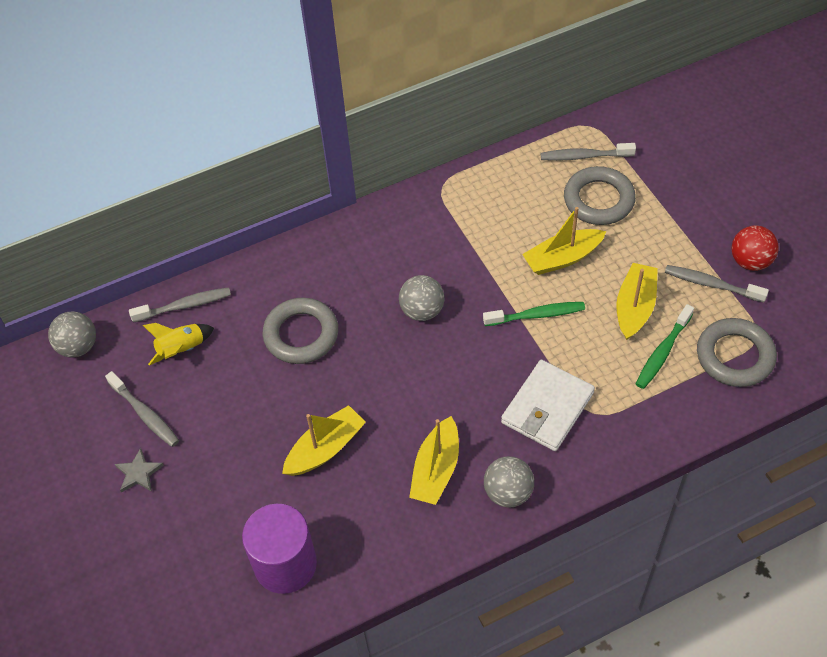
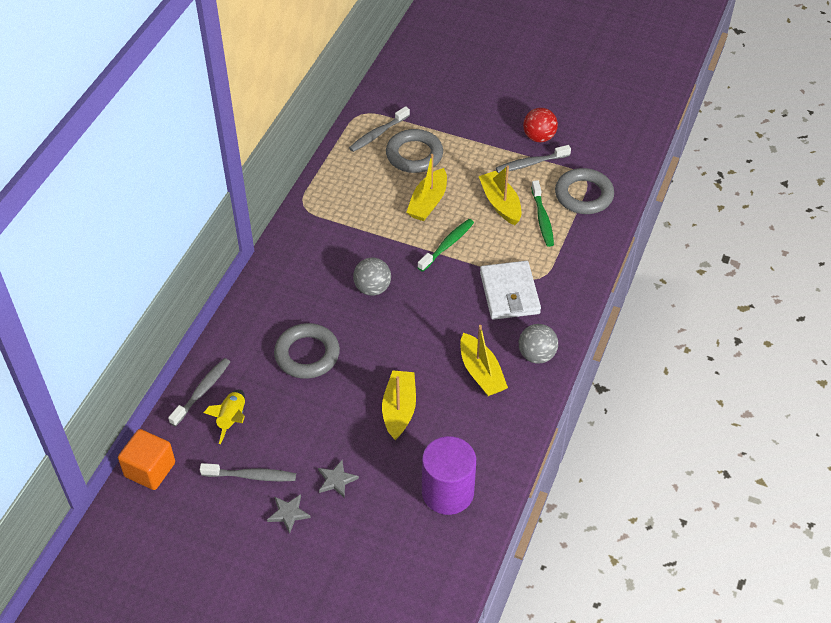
camera: 45 degrees left, 5 degrees down
grey ball [48,312,96,358] -> orange cube [118,429,175,490]
none -> grey star [318,460,359,498]

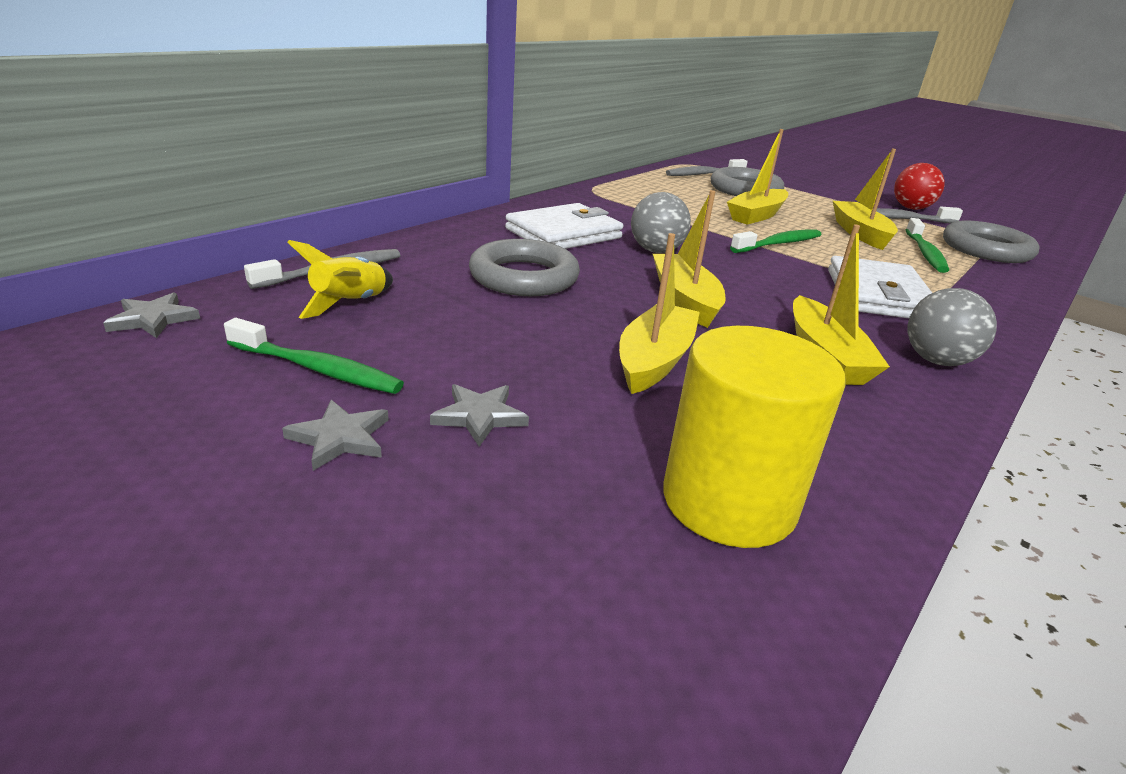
camera: 15 degrees right, 20 degrees down
orange cube [118,429,175,490] -> grey star [103,292,200,338]
grey toothbrush [200,463,296,482] -> green toothbrush [224,318,404,394]
purple cylinder [422,436,476,515] -> yellow cylinder [663,326,845,548]
none -> white wallet [505,203,623,249]
none -> yellow boat [653,190,725,328]

